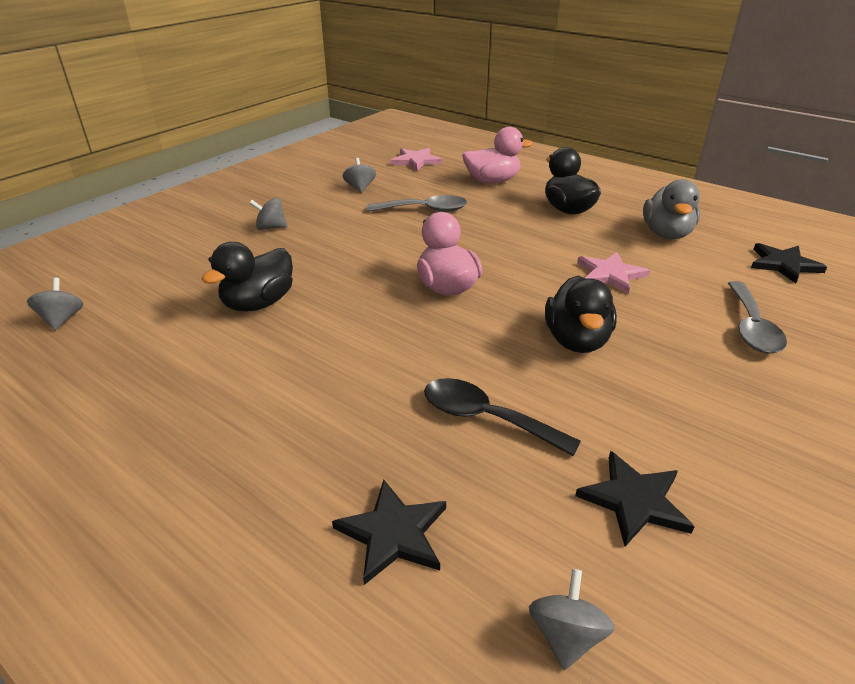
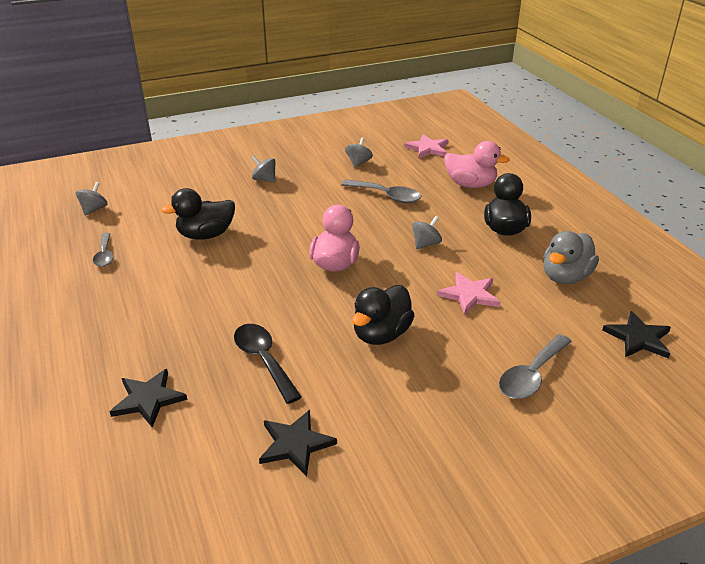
camera: 30 degrees right, 0 degrees up
grey spinning top [529,569,615,670] -> grey spinning top moved to [412,216,442,249]
none -> grey spoon [93,233,114,267]

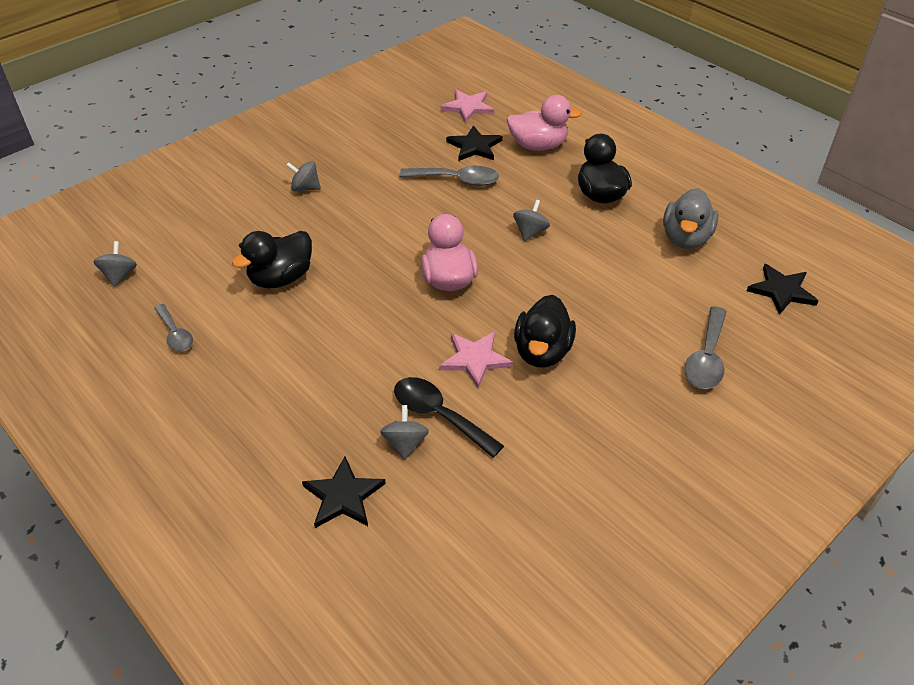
camera: 20 degrees left, 10 degrees up
black star [259,410,337,476] -> black star moved to [446,125,502,161]
grey spinning top [345,138,373,168] -> grey spinning top moved to [380,405,429,460]
pink star [437,272,500,315] -> pink star moved to [439,332,513,388]

